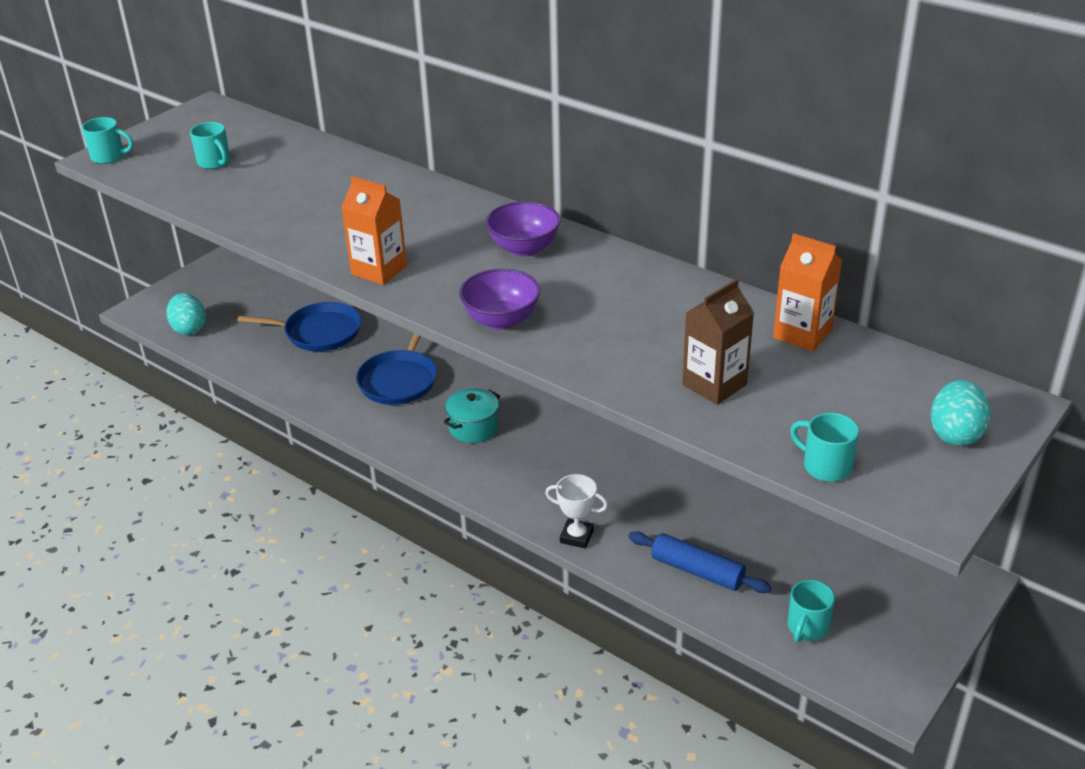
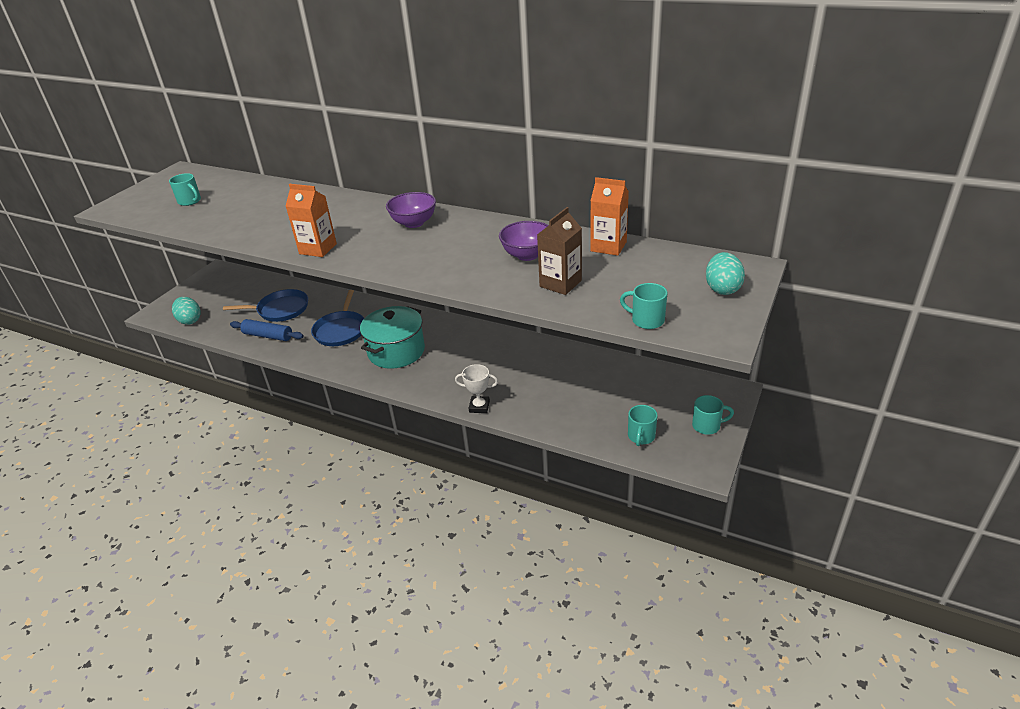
camera: 10 degrees left, 0 degrees up
turquoise mug [82,117,134,164] -> turquoise mug moved to [692,395,734,435]
turquoise pot [444,388,500,443] -> turquoise pot [360,306,425,369], size x1.73
purple bowl [459,269,541,330] -> purple bowl moved to [499,221,549,261]
blue rolling pin [629,531,771,593] -> blue rolling pin moved to [230,319,304,341]

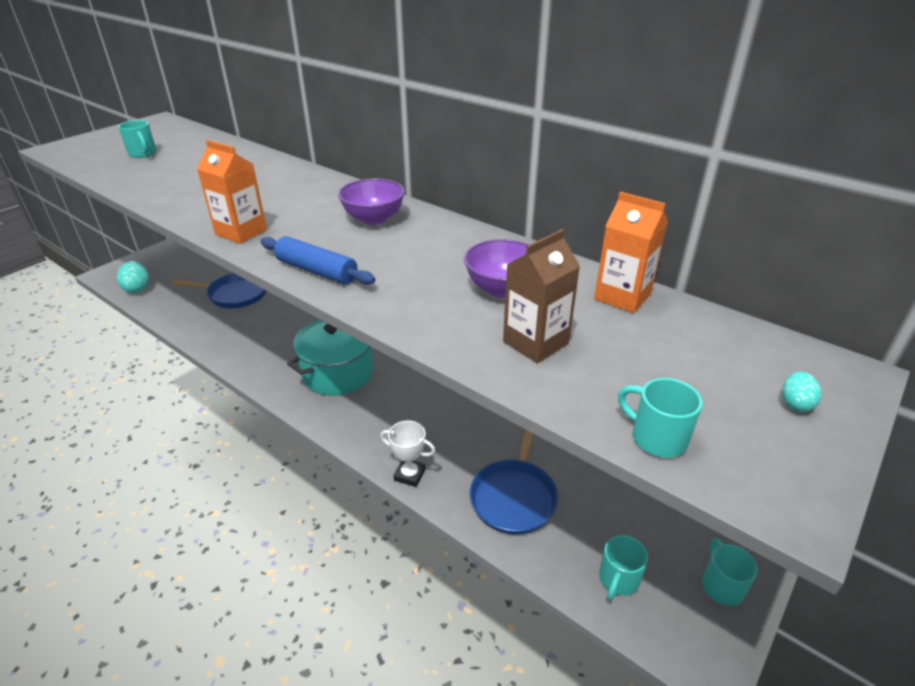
camera: 10 degrees right, 0 degrees up
blue rolling pin [230,319,304,341] -> blue rolling pin moved to [260,236,375,285]
blue pan [311,290,364,346] -> blue pan moved to [470,430,558,535]
turquoise mug [692,395,734,435] -> turquoise mug turned 105 degrees counterclockwise [702,538,758,606]
turquoise egg [706,252,745,295] -> turquoise egg [782,372,822,412], size x0.55

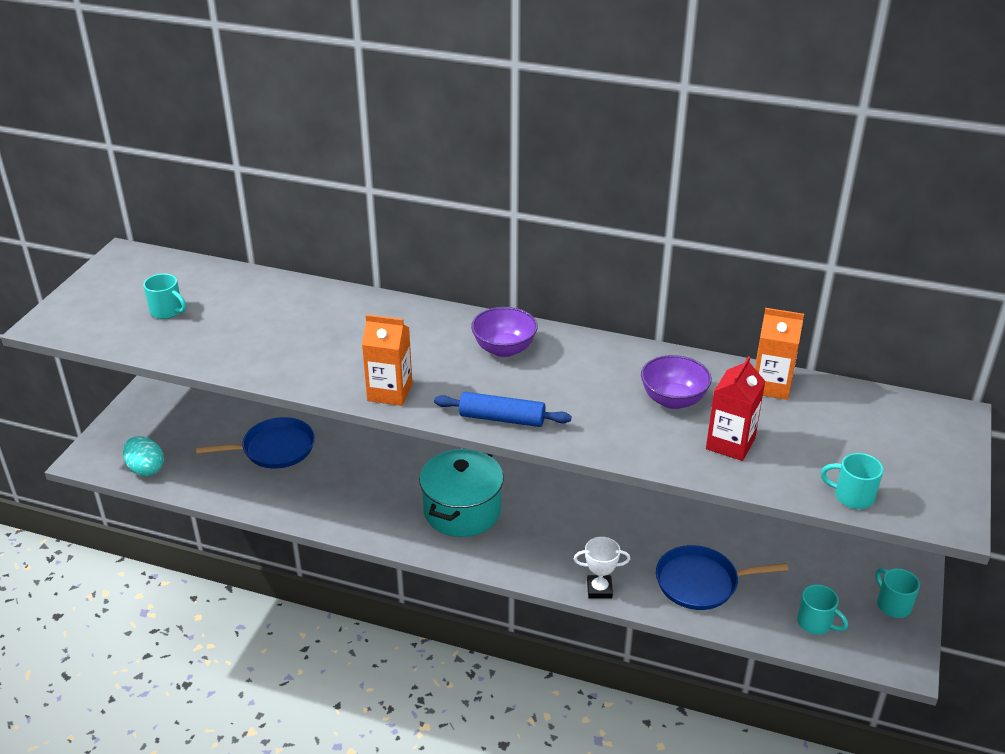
camera: 20 degrees left, 0 degrees up
blue pan [470,430,558,535] -> blue pan turned 90 degrees clockwise [656,545,788,610]
brown carton [503,229,580,363] -> red carton [706,356,765,461]
turquoise mug [599,535,648,600] -> turquoise mug turned 60 degrees counterclockwise [797,584,848,635]
turquoise egg [782,372,822,412] -> none

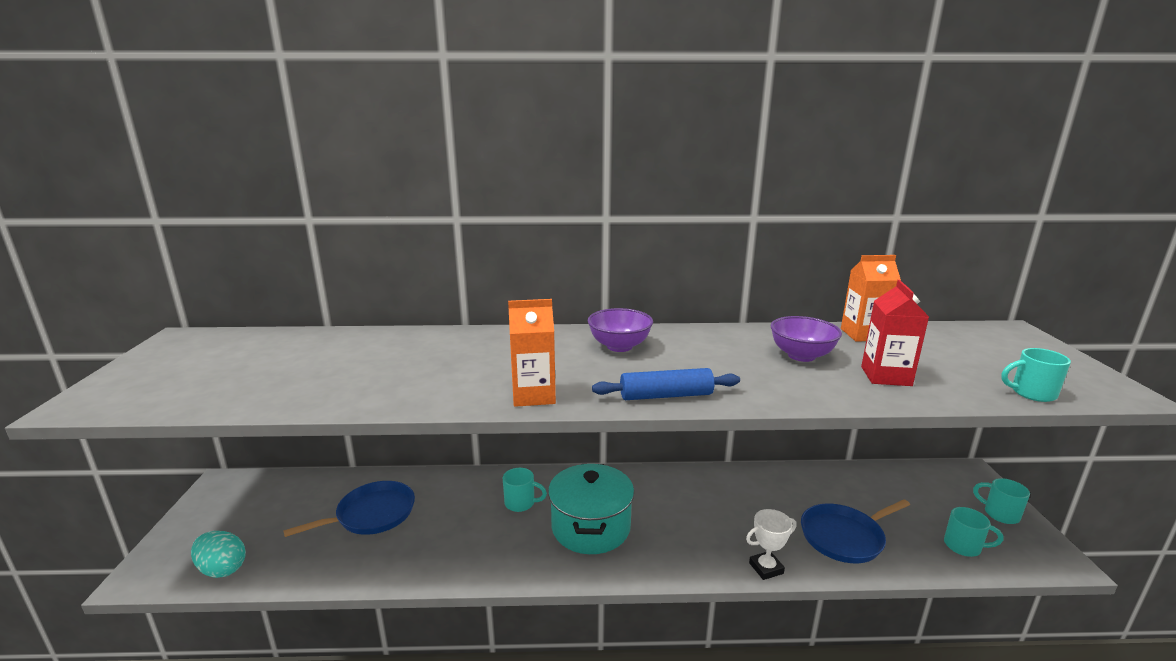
camera: 20 degrees left, 15 degrees down
turquoise mug [143,274,186,319] -> turquoise mug moved to [503,468,547,512]

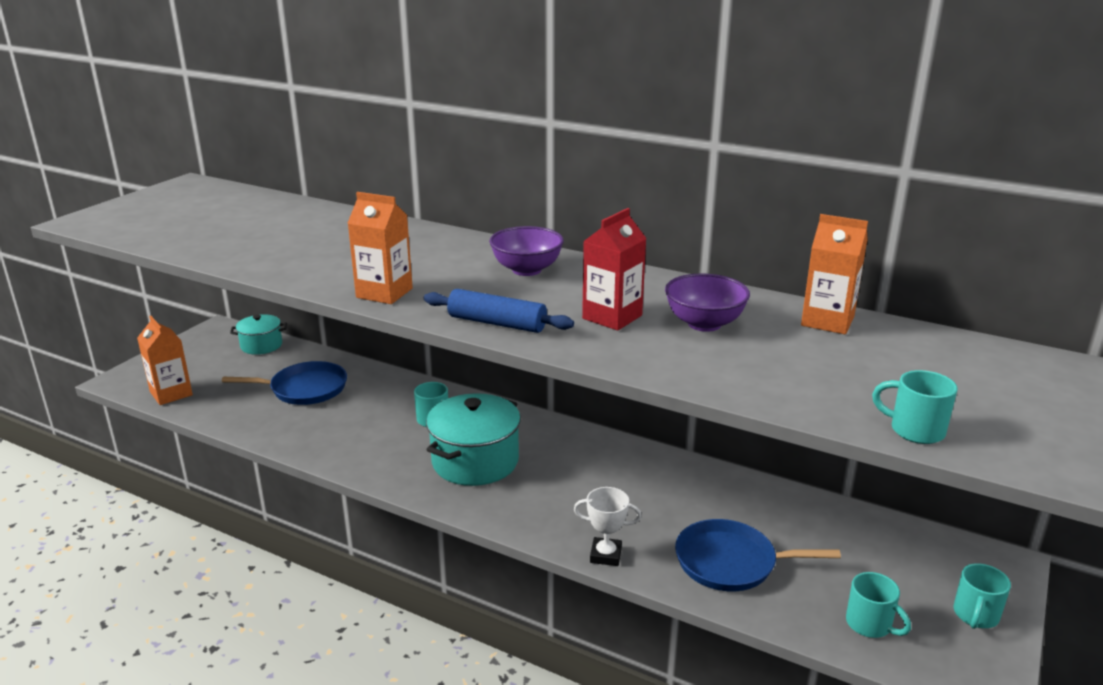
camera: 30 degrees right, 5 degrees up
turquoise egg [191,531,246,578] -> orange carton [137,316,193,405]
red carton [861,280,929,386] -> red carton moved to [582,208,647,331]
turquoise mug [973,478,1030,524] -> turquoise mug turned 135 degrees counterclockwise [953,563,1011,629]
none -> turquoise pot [230,314,287,355]

